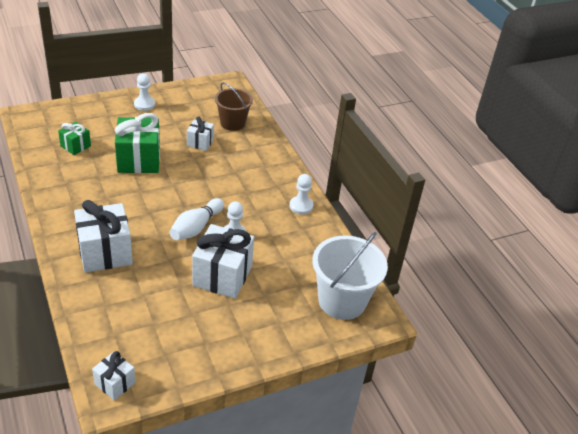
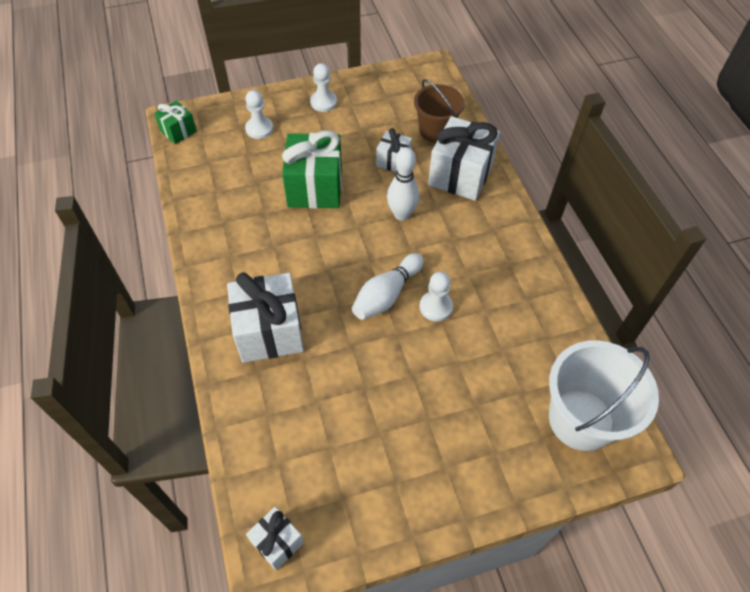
camera: 10 degrees right, 15 degrees up
green gift [58,122,91,155] -> green gift moved to [154,100,197,144]
white gift [192,224,254,299] -> white gift moved to [428,116,500,201]
white pawn [289,174,313,214] -> white pawn moved to [245,90,274,139]
none -> white bowling pin [387,147,419,221]

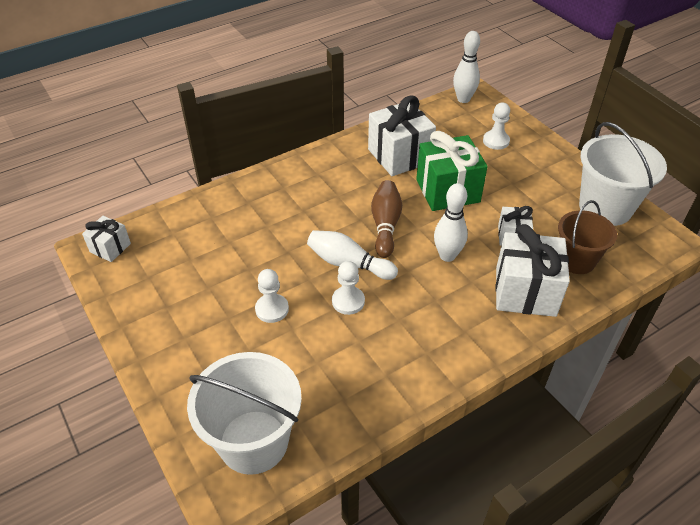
camera: 75 degrees right, 10 degrees down
green gift [154,100,197,144] -> white bowling pin [453,31,480,103]
white gift [227,272,304,363] -> white gift moved to [368,95,436,176]
white pawn [310,63,337,112] -> white pawn moved to [255,269,289,323]
none -> brown bowling pin [371,180,402,258]
none -> white bucket [579,122,667,226]

